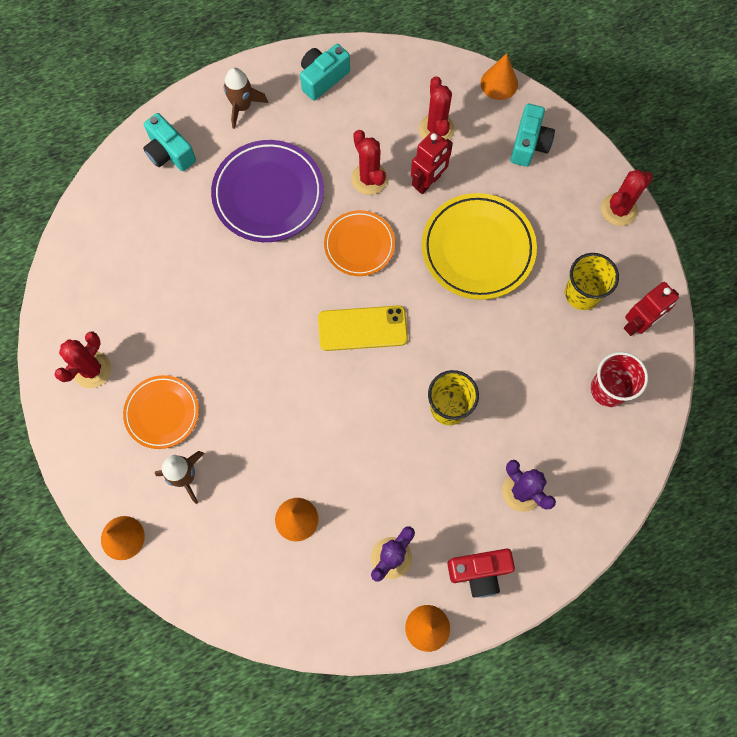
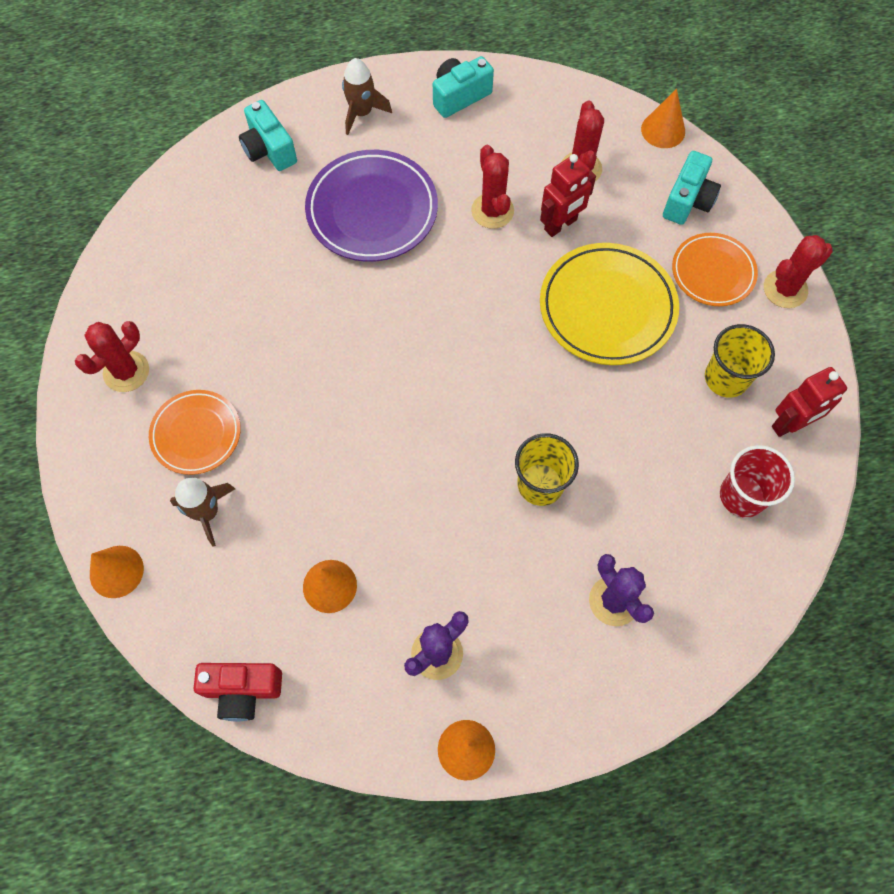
camera: 10 degrees right, 5 degrees down
yellow phone [318,305,408,351] -> none
orange plate [324,210,395,276] -> orange plate moved to [672,233,758,306]
red camera [447,549,515,598] -> red camera moved to [194,663,282,721]

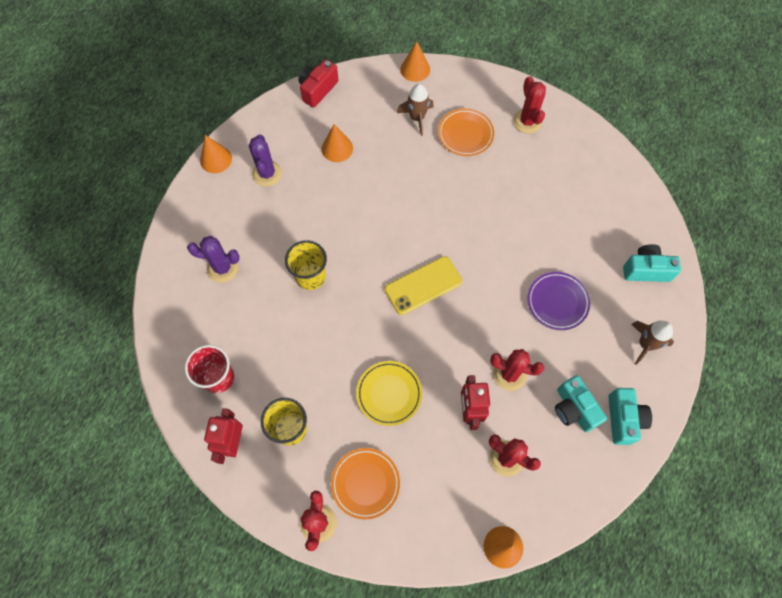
camera: 125 degrees right, 0 degrees up
purple plate [305,150,438,262] -> purple plate [527,272,590,330], size x0.62
yellow plate [540,243,679,365] -> yellow plate [356,361,422,426], size x0.62
turquoise camera [663,151,721,225] -> turquoise camera moved to [555,375,607,432]
none -> yellow phone [385,256,462,315]

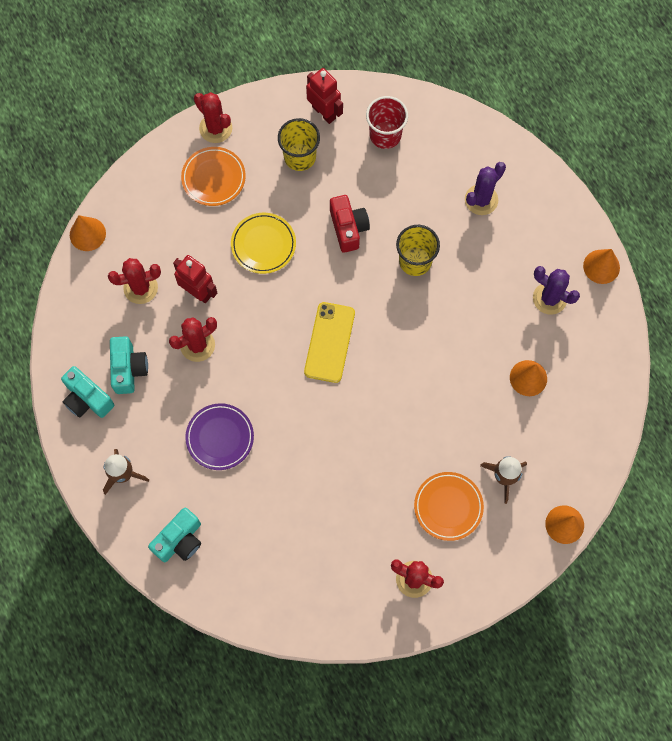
camera: 130 degrees right, 5 degrees up
red camera [298,59,338,108] -> red camera moved to [330,195,370,253]
turquoise camera [555,375,607,432] -> turquoise camera turned 75 degrees clockwise [110,336,148,394]

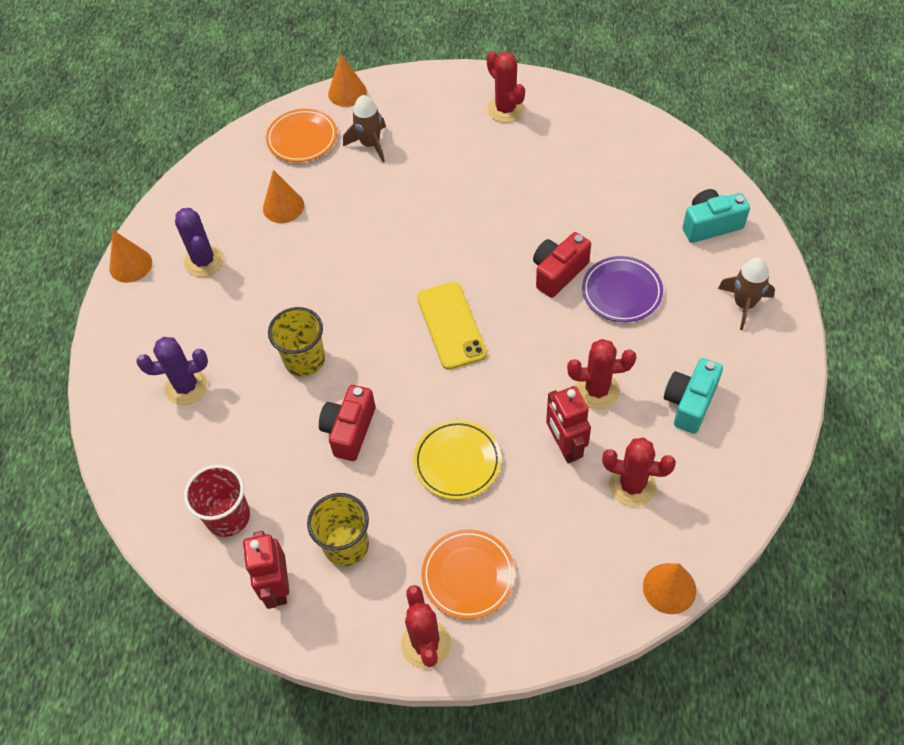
camera: 145 degrees left, 15 degrees down
turquoise camera [61,366,114,418] -> none
yellow phone [304,302,355,383] -> yellow phone turned 60 degrees counterclockwise [417,282,487,370]
orange plate [414,472,484,541] -> orange plate moved to [266,109,337,162]
none -> red camera [533,232,591,298]

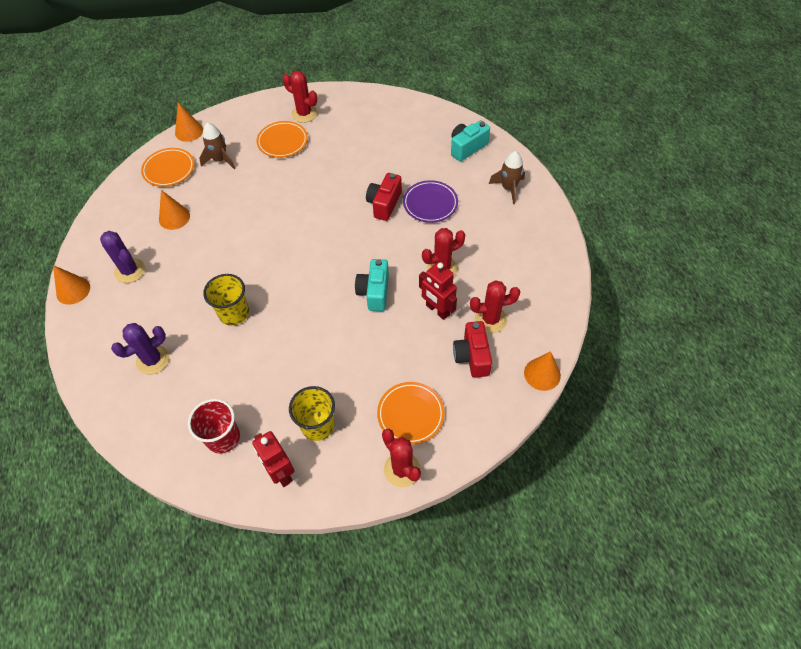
camera: 25 degrees left, 0 degrees up
red camera [319,385,376,461] -> red camera moved to [453,321,492,378]
yellow plate [413,420,501,500] -> none
yellow phone [417,282,487,370] -> none
turquoise camera [664,358,723,434] -> turquoise camera moved to [355,259,389,311]
none -> orange plate [256,121,308,158]

